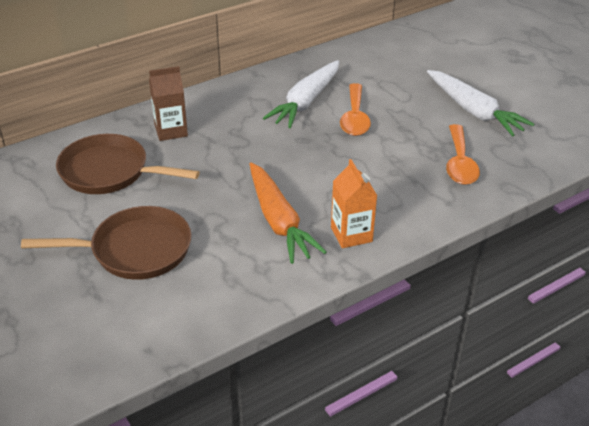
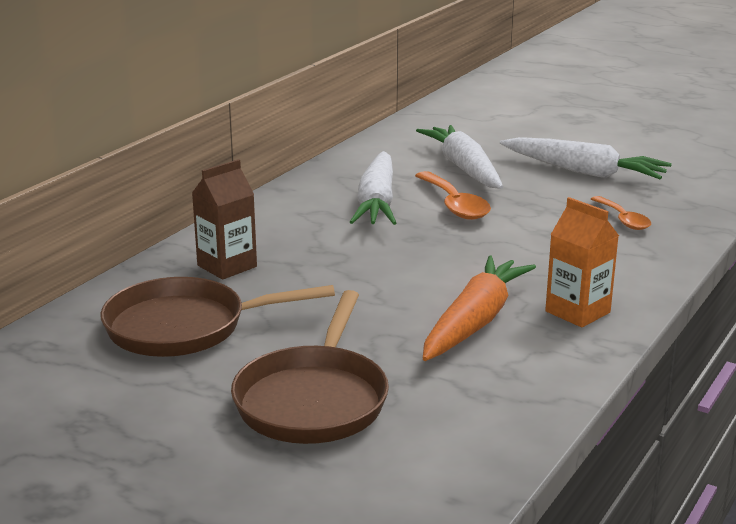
camera: 25 degrees left, 15 degrees down
brown pan [21,206,192,280] -> brown pan turned 135 degrees clockwise [231,290,389,444]
orange carrot [250,162,327,264] -> orange carrot turned 105 degrees counterclockwise [423,256,536,361]
orange spoon [446,124,480,185] -> orange spoon [591,196,651,230], size x0.66
none -> white carrot [416,125,503,189]

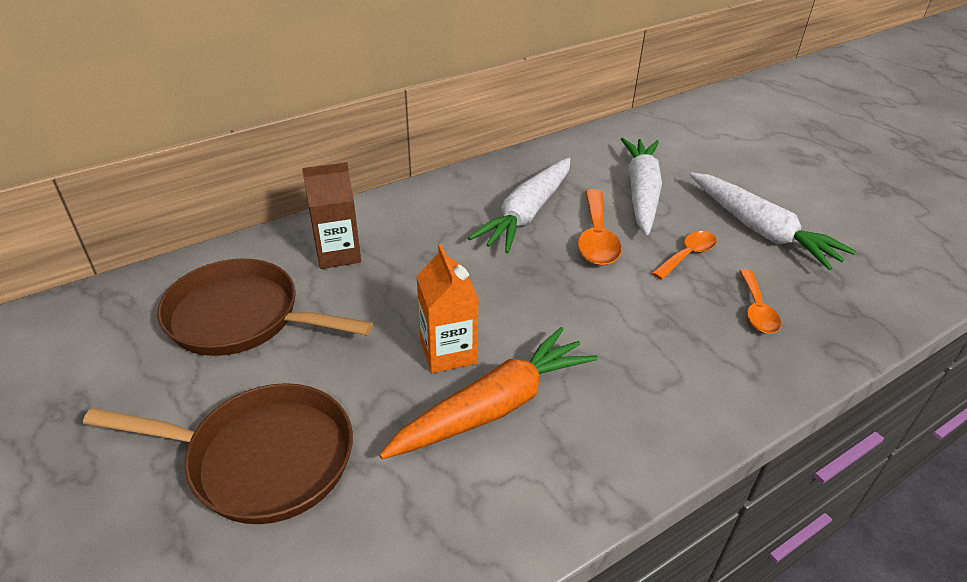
camera: 25 degrees right, 15 degrees up
brown pan [231,290,389,444] -> brown pan turned 120 degrees counterclockwise [83,383,353,524]
orange carton [545,197,619,327] -> orange carton moved to [416,244,479,373]
none -> orange spoon [652,231,717,280]

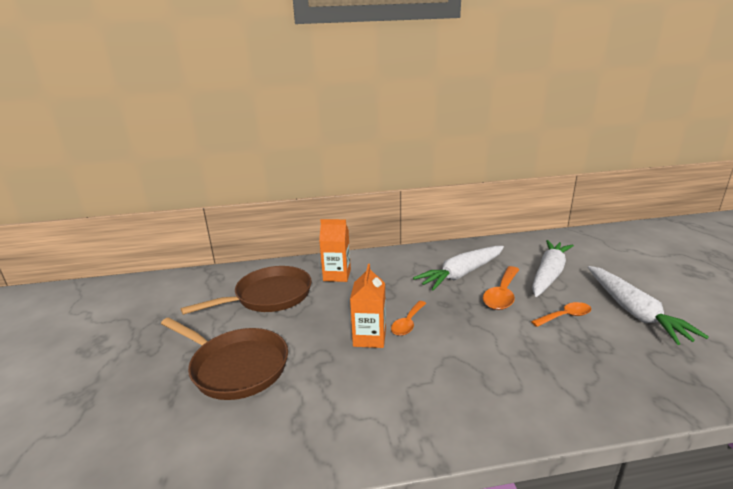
camera: 25 degrees right, 15 degrees down
brown pan [157,259,373,356] -> brown pan turned 105 degrees clockwise [180,266,312,315]
brown carton [302,162,361,269] -> orange carton [319,219,351,282]
orange carrot [379,327,598,459] -> none
orange spoon [740,269,781,334] -> orange spoon moved to [391,301,426,336]

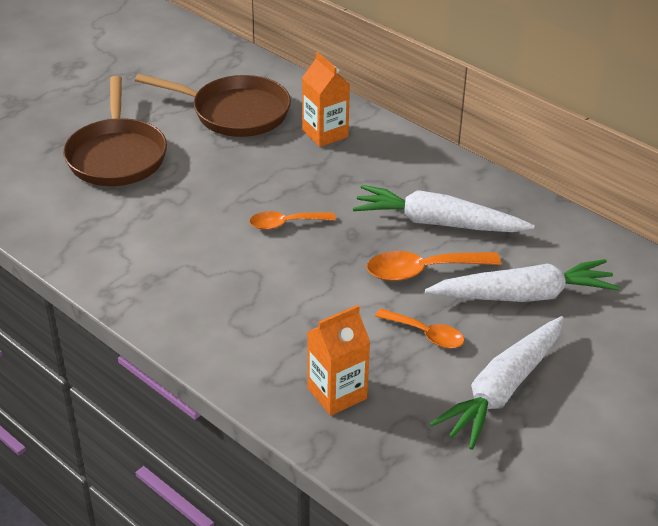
camera: 50 degrees right, 15 degrees up
orange carton [350,264,386,348] -> orange carton moved to [307,305,370,416]

